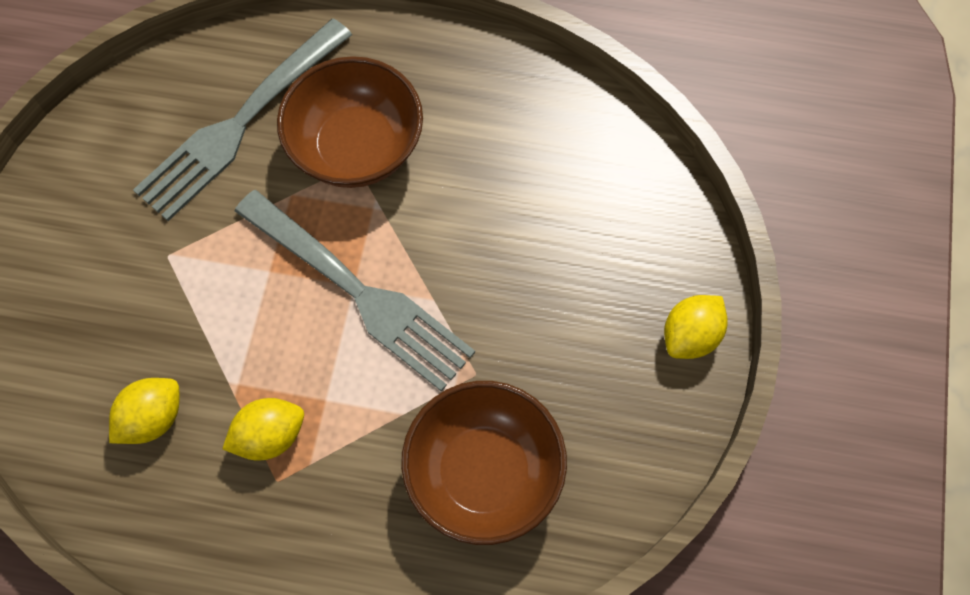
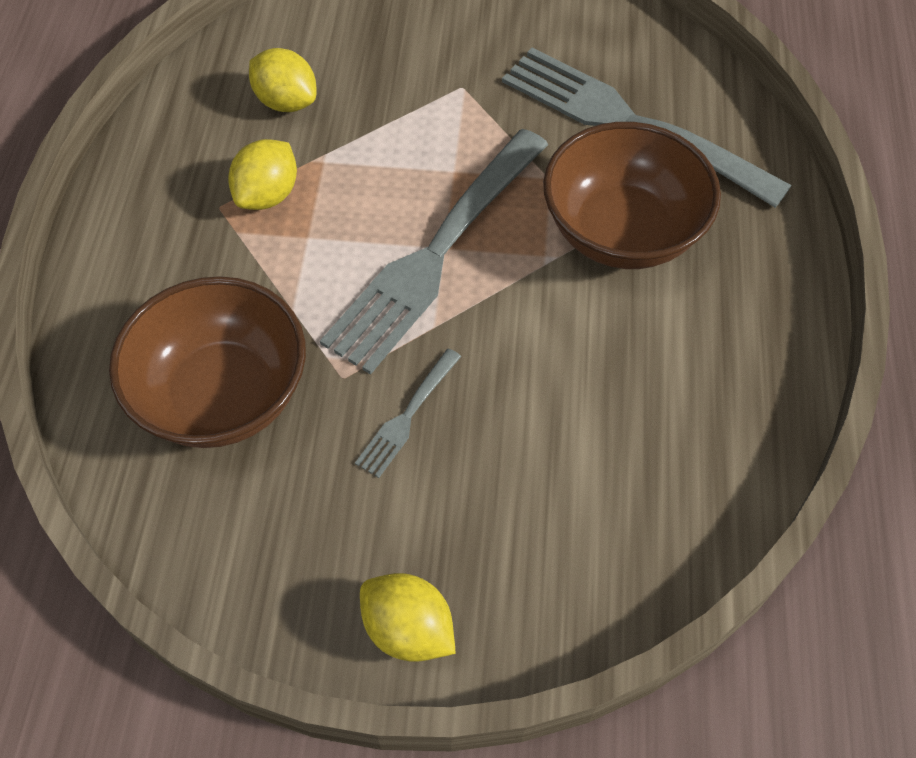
camera: 85 degrees right, 10 degrees down
yellow lemon [222,398,304,461] -> yellow lemon turned 60 degrees clockwise [228,139,297,210]
none -> grey fork [355,349,461,478]

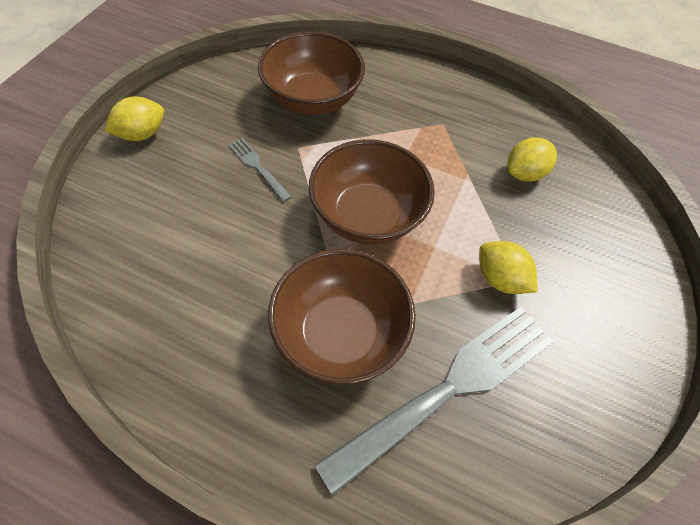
camera: 105 degrees right, 0 degrees up
yellow lemon [228,139,297,210] -> yellow lemon moved to [479,241,537,294]
grey fork [320,129,549,375] -> brown bowl [309,139,435,245]

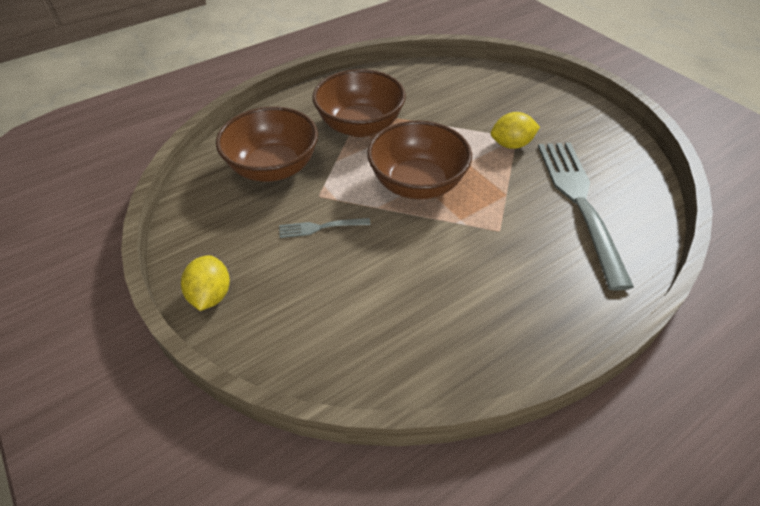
camera: 55 degrees left, 10 degrees down
brown bowl [268,249,416,385] -> brown bowl moved to [312,69,406,137]
yellow lemon [507,138,557,182] -> none

